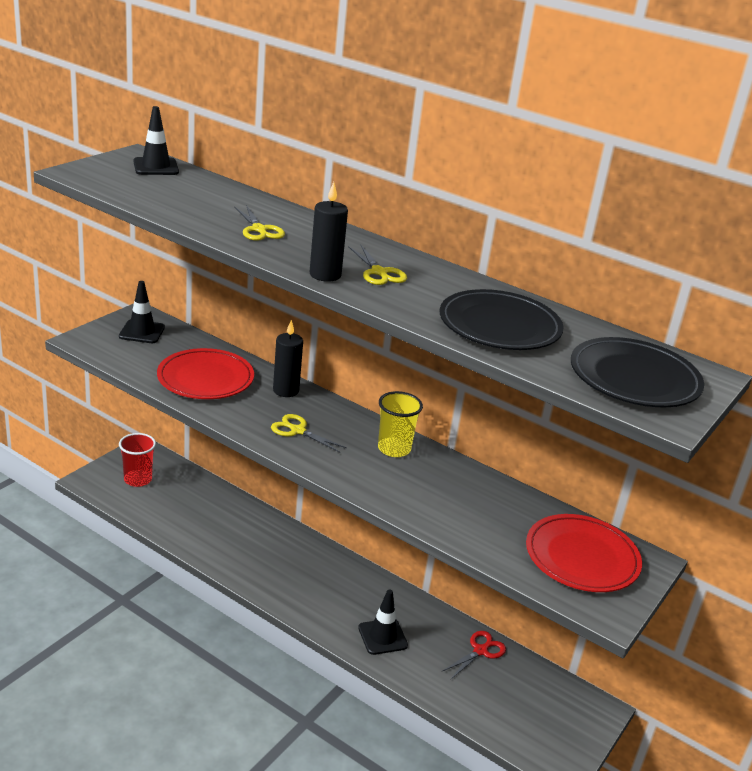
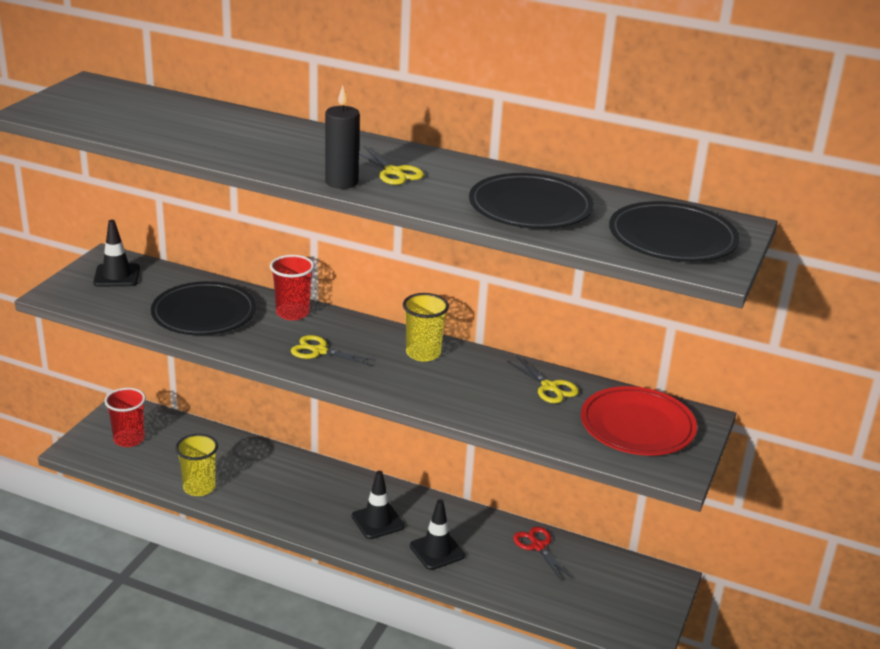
camera: 10 degrees left, 0 degrees up
black traffic cone [133,106,179,175] -> black traffic cone moved to [352,471,405,539]
red plate [157,348,254,399] -> black plate [151,281,256,335]
yellow scissors [234,205,285,241] -> yellow scissors moved to [507,356,579,403]
black candle [273,320,303,397] -> red cup [270,255,314,320]
red scissors [443,631,506,679] -> red scissors turned 60 degrees counterclockwise [513,527,573,581]
none -> yellow cup [175,434,218,496]

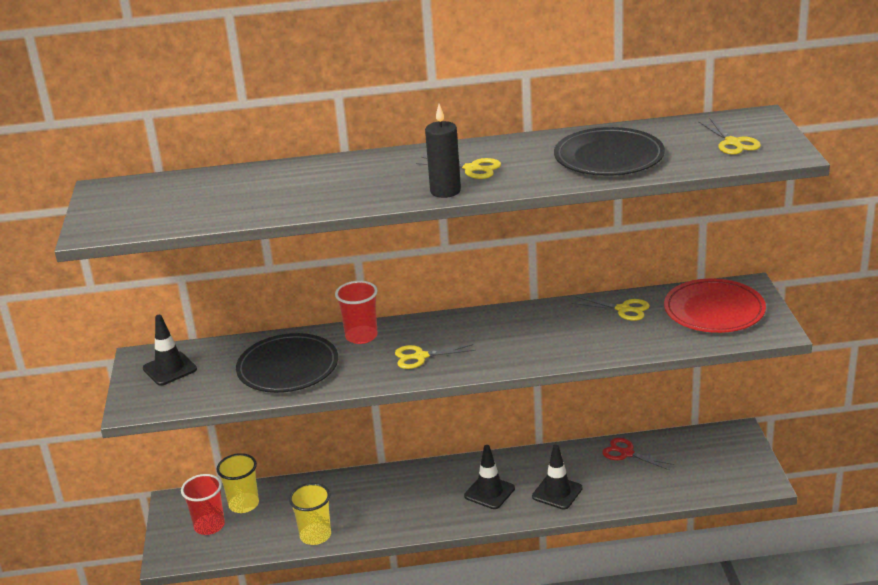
camera: 25 degrees left, 0 degrees up
yellow cup [403,293,449,362] -> yellow cup moved to [216,453,259,513]
black plate [609,201,740,262] -> yellow scissors [698,119,761,155]

